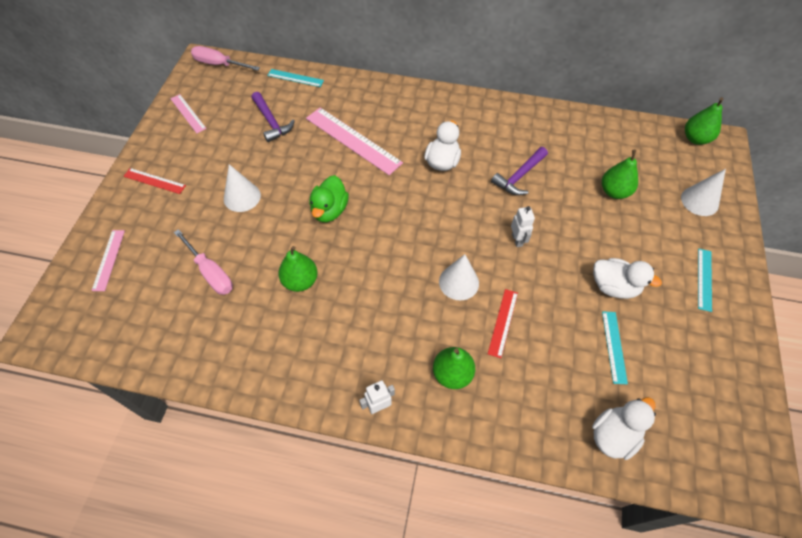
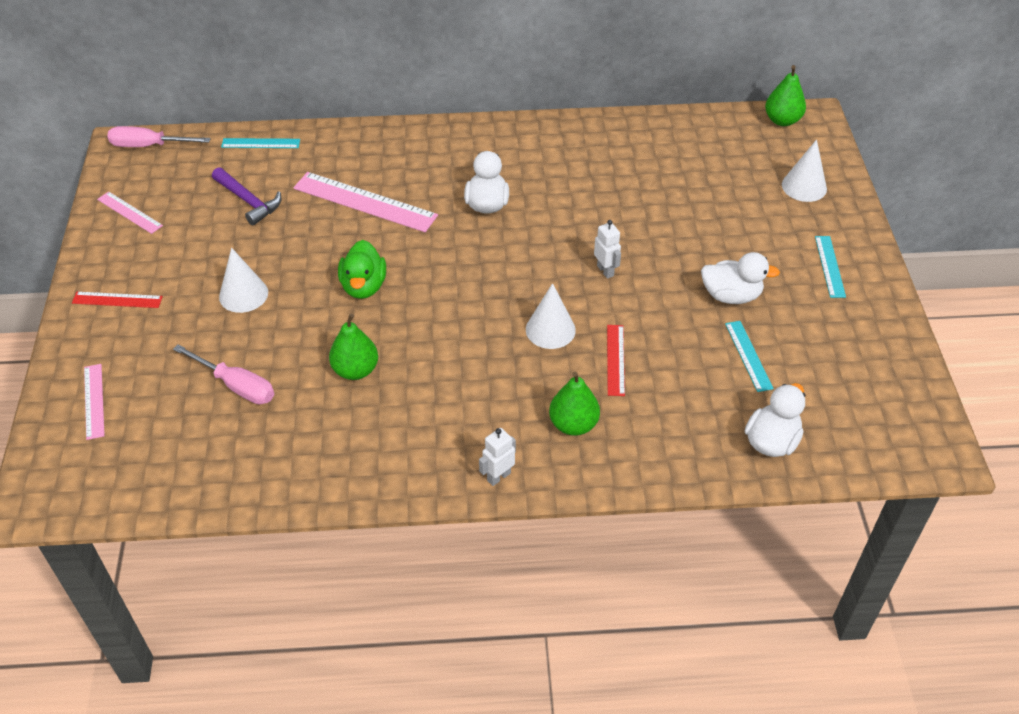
camera: 15 degrees left, 10 degrees down
purple hammer [491,147,548,195] -> none
green pear [602,150,638,199] -> none

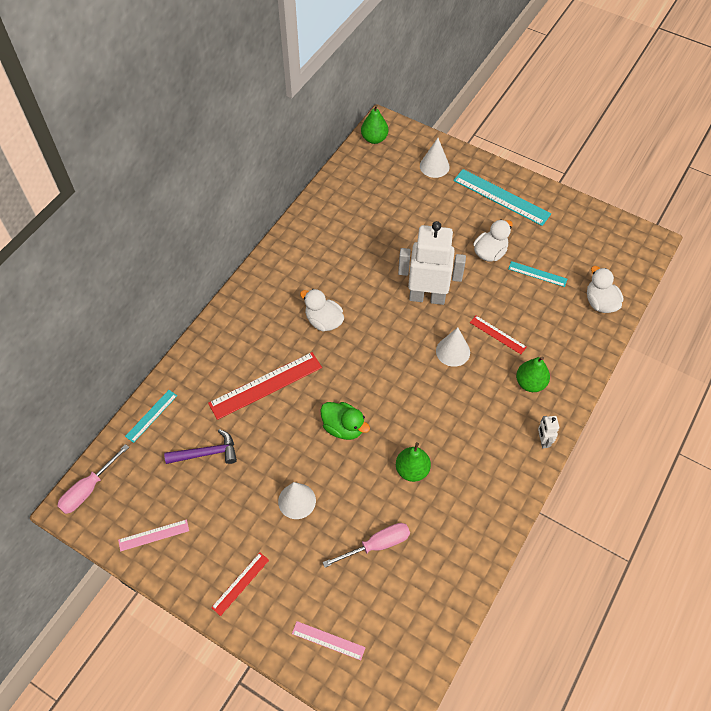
camera: 55 degrees left, 10 degrees up
pink ruler [293,172,438,232] -> red ruler [208,352,322,420]
white robot [594,220,621,279] -> white robot [398,221,466,305], size x2.46
turquoise ruler [815,236,846,298] -> turquoise ruler [453,169,551,226], size x1.86

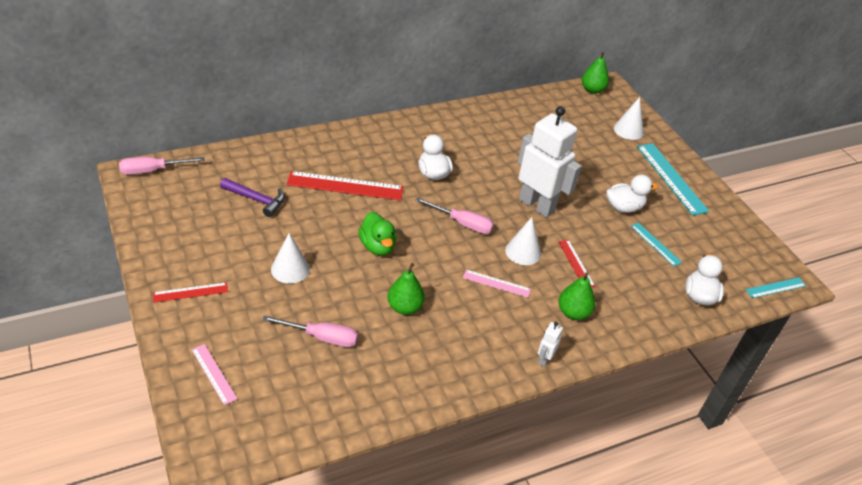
camera: 30 degrees right, 15 degrees down
pink ruler [118,519,189,551] -> pink ruler moved to [463,269,531,298]
turquoise ruler [125,390,177,443] -> turquoise ruler moved to [746,277,806,298]
none -> pink screwdriver [415,198,494,234]

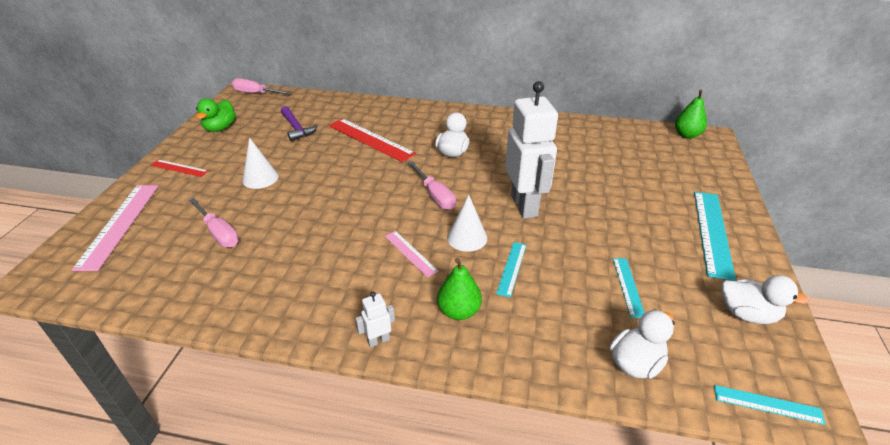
camera: 40 degrees right, 5 degrees down
pink ruler [192,344,237,405] -> pink ruler [72,185,158,271], size x1.86
green duck [358,212,397,255] -> green duck moved to [196,99,236,132]
green pear [387,263,425,315] -> none
red ruler [558,240,595,287] -> turquoise ruler [496,242,526,298]
white duck [606,175,658,213] -> white duck moved to [721,275,809,324]
white cone [614,97,644,140] -> none

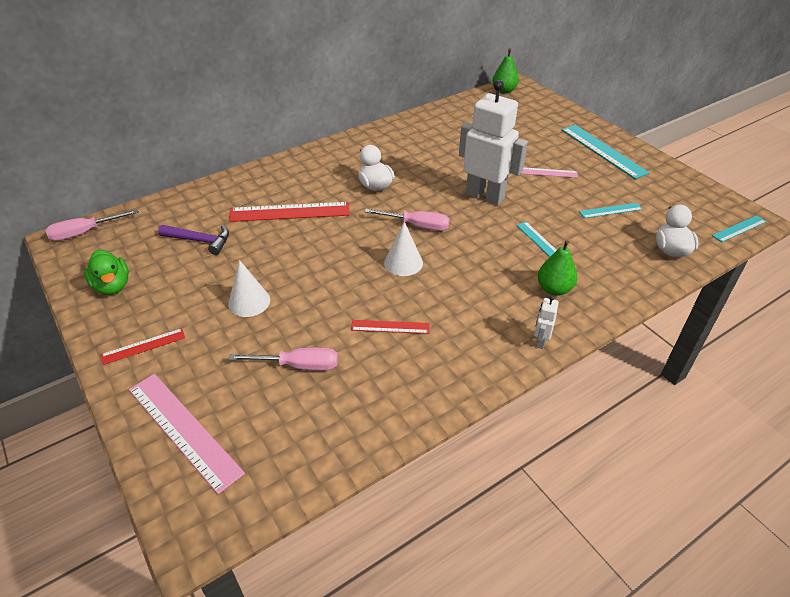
camera: 45 degrees left, 5 degrees up
pink ruler [385,231,438,278] -> pink ruler moved to [521,167,578,178]
white cone [447,195,487,252] -> white cone moved to [384,222,423,276]
turquoise ruler [613,258,645,318] -> turquoise ruler turned 60 degrees counterclockwise [579,203,643,218]
white duck [721,275,809,324] -> none
none -> red ruler [351,320,429,334]

